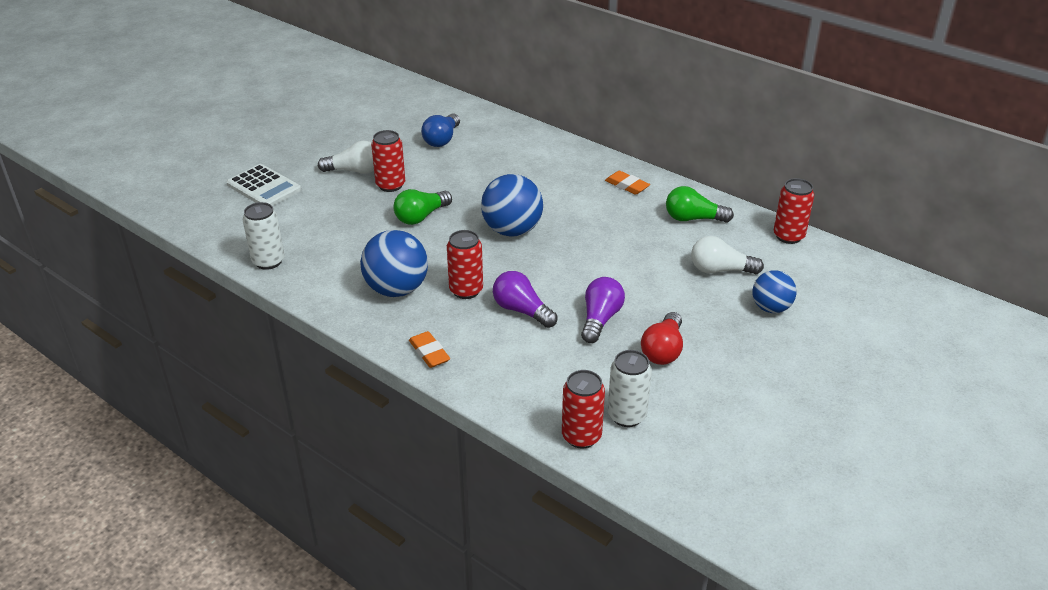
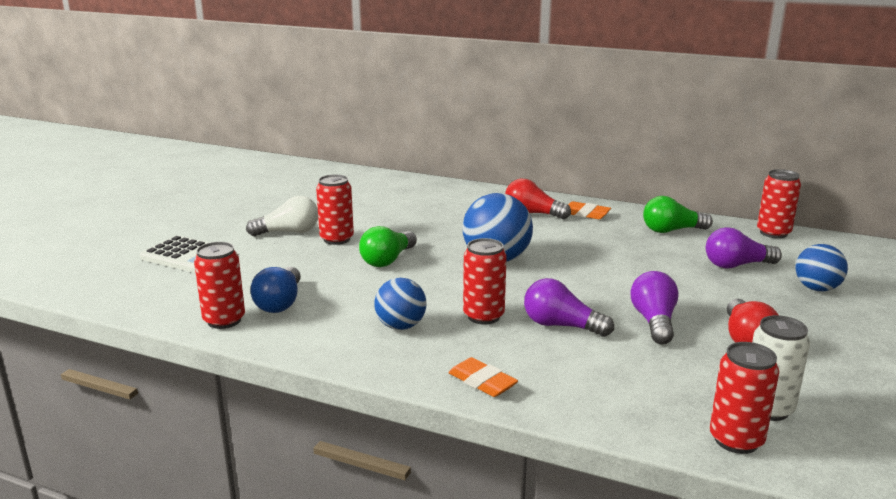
camera: 15 degrees left, 15 degrees down
white can [243,202,284,270] -> red can [194,242,245,329]
blue ball [360,230,428,297] -> blue ball [374,278,426,330], size x0.63
blue light bulb [421,114,460,147] -> blue light bulb moved to [251,267,301,313]
white light bulb [691,236,764,274] -> purple light bulb [706,227,782,269]
none -> red light bulb [505,179,571,219]

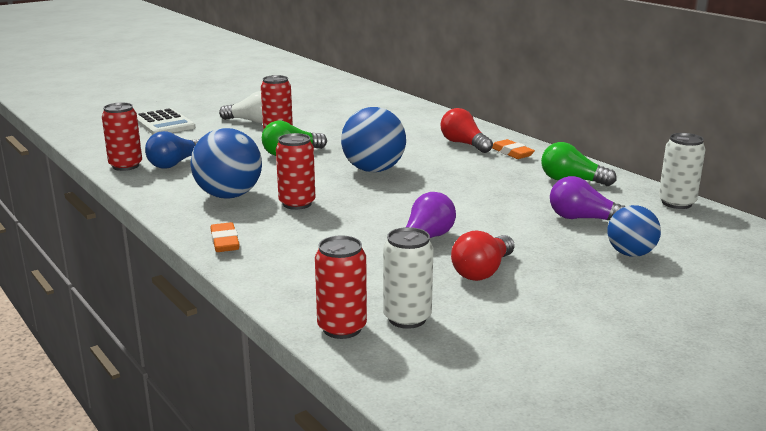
camera: 30 degrees right, 0 degrees up
blue ball [374,278,426,330] -> blue ball [190,128,262,199], size x1.59
purple light bulb [524,278,614,337] -> none
red can [757,169,801,238] -> white can [659,133,706,209]

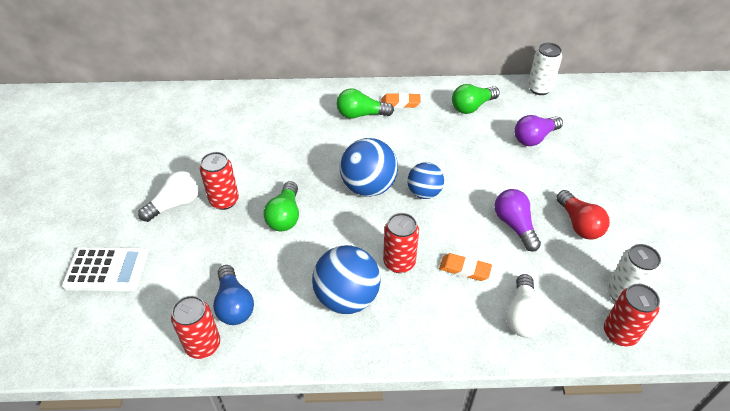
camera: 55 degrees left, 25 degrees up
orange eraser [211,222,240,252] -> orange eraser moved to [439,253,492,281]
red light bulb [440,108,493,153] -> green light bulb [337,88,394,119]
blue ball [607,205,661,257] -> blue ball moved to [407,162,444,199]
none -> white light bulb [506,274,548,338]

